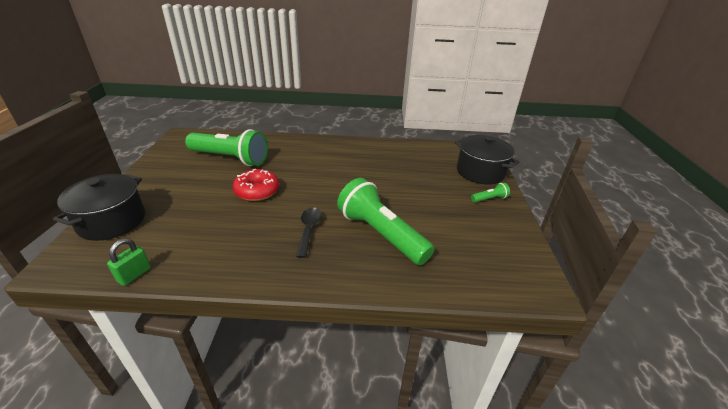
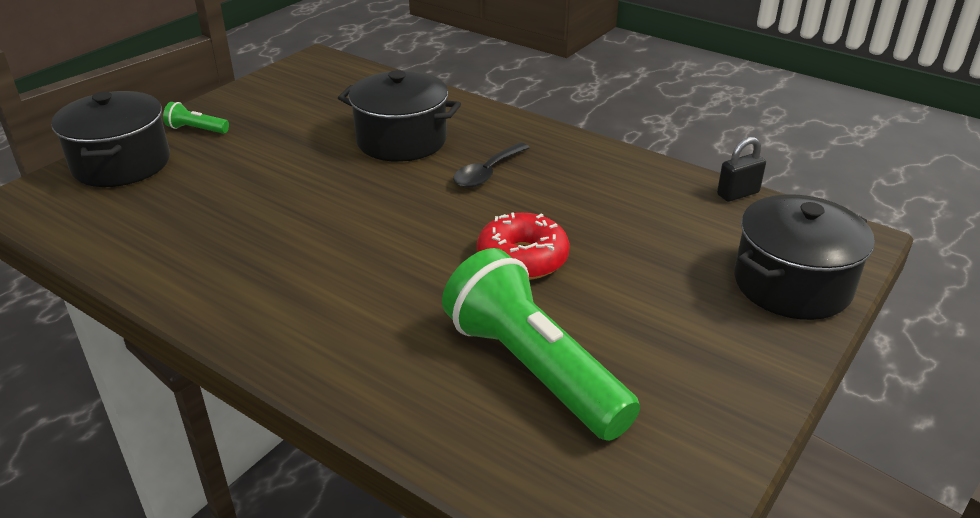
camera: 145 degrees left, 0 degrees up
green padlock [107,238,151,286] -> black padlock [717,137,766,202]
green flashlight [337,178,434,265] -> black pot [338,70,461,162]

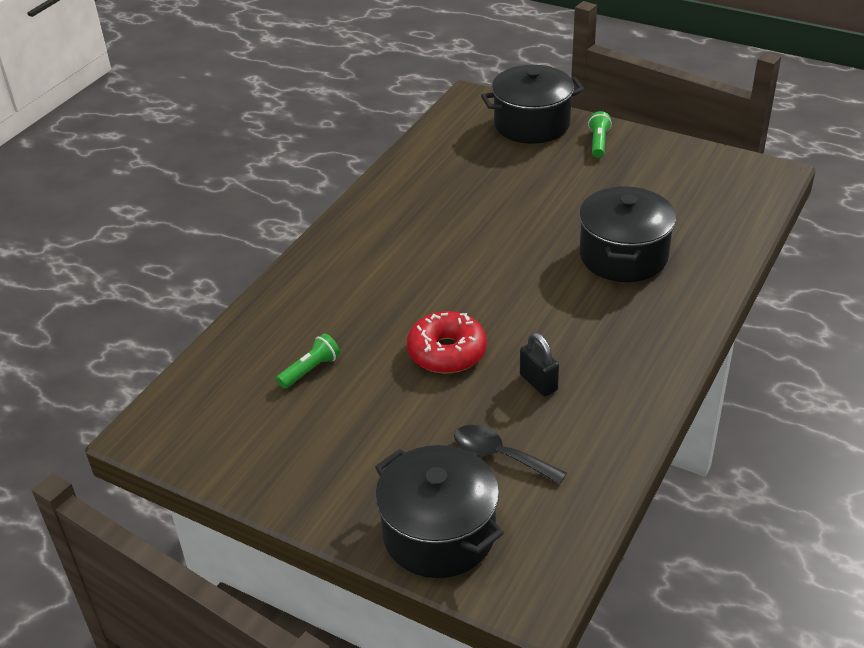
camera: 85 degrees right, 5 degrees up
green flashlight [442,248,640,441] -> green flashlight [276,333,340,389], size x0.41
black spoon [453,143,530,188] -> black spoon moved to [454,425,567,484]
black padlock [717,137,766,202] -> black padlock moved to [520,333,559,396]

